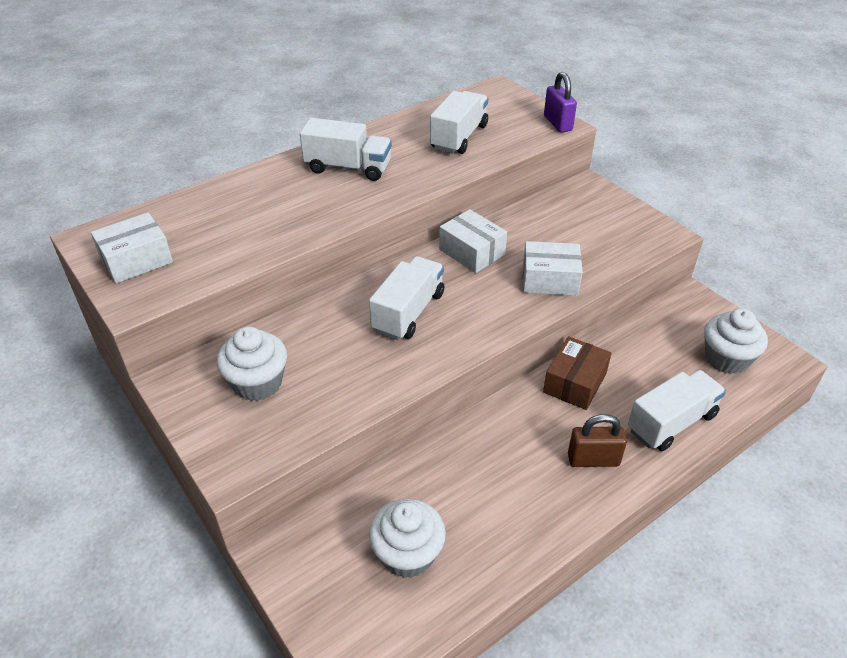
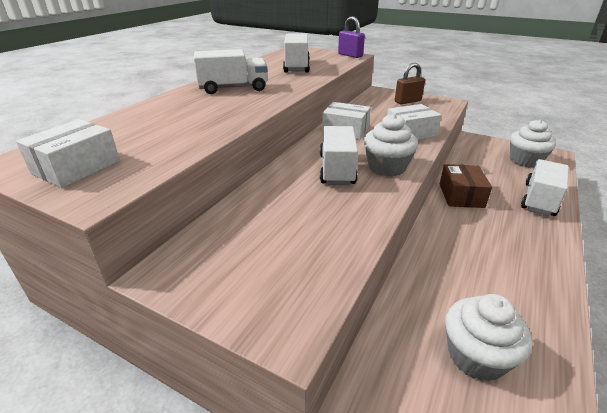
camera: 25 degrees left, 10 degrees down
white cupcake [217,327,287,401] -> white cupcake moved to [364,113,418,177]
brown padlock [568,414,627,467] -> brown padlock moved to [395,63,425,104]

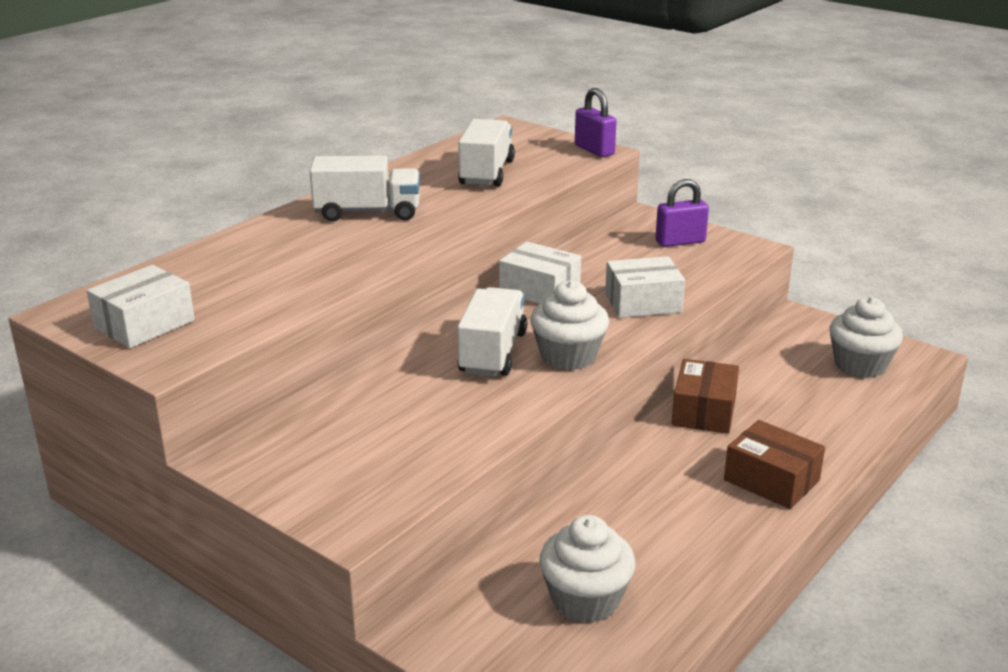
camera: 10 degrees right, 5 degrees down
brown padlock [395,63,425,104] -> purple padlock [655,179,709,247]
white truck [521,159,569,216] -> none
none -> brown box [724,420,825,509]

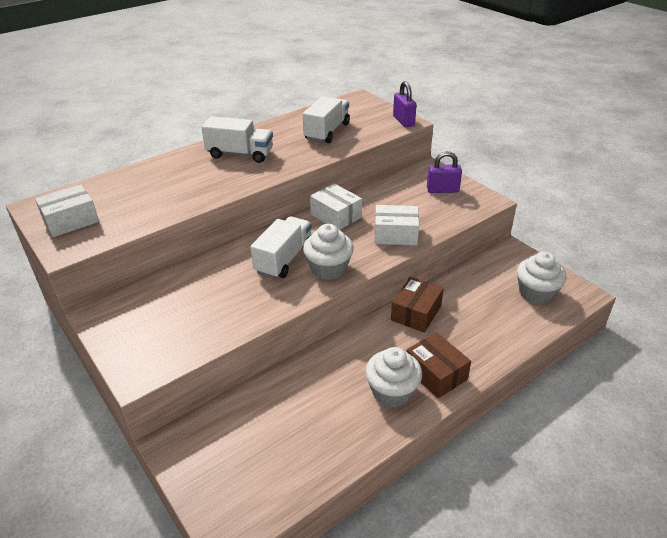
camera: 15 degrees right, 10 degrees up
white cupcake [539,515,635,623] -> white cupcake moved to [365,347,422,408]

